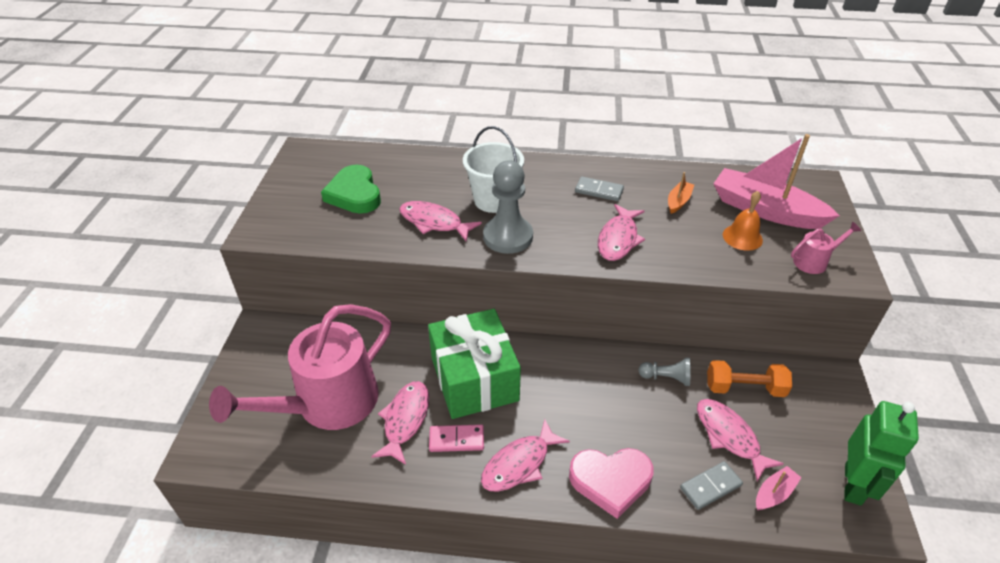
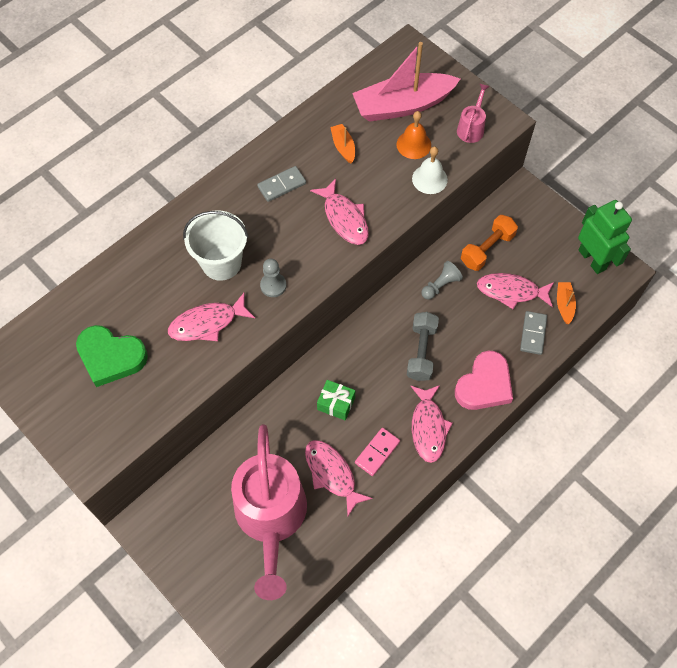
camera: 50 degrees left, 20 degrees up
green gift [428,309,521,419] -> green gift [317,380,355,420], size x0.43
grey pawn [483,160,533,254] -> grey pawn [260,259,286,297], size x0.54
pink boat [756,466,802,510] -> orange boat [557,282,576,324]
none -> grey dumbbell [407,312,439,381]
none -> white bell [412,146,448,194]

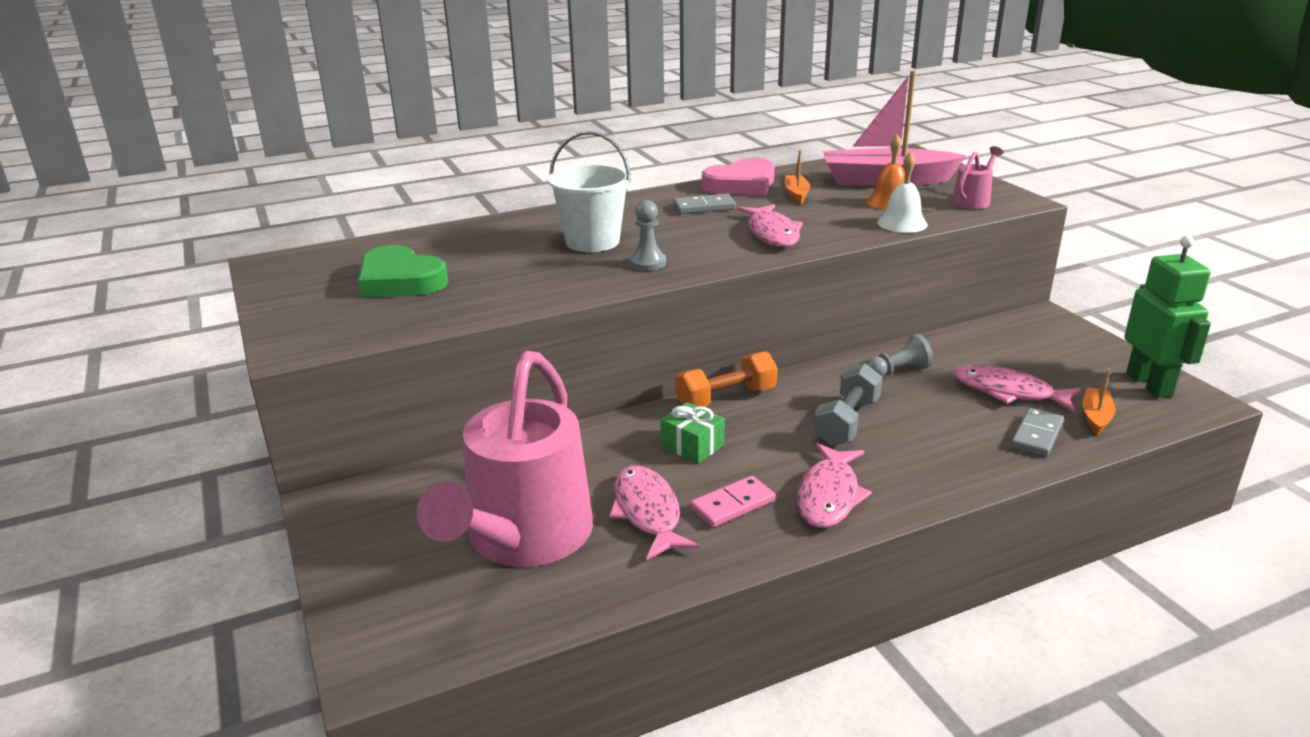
camera: 20 degrees right, 35 degrees down
pink fish [168,292,255,341] -> none
pink heart [455,351,513,410] -> pink heart moved to [702,158,775,195]
orange dumbbell [461,215,518,271] -> orange dumbbell moved to [675,351,777,407]

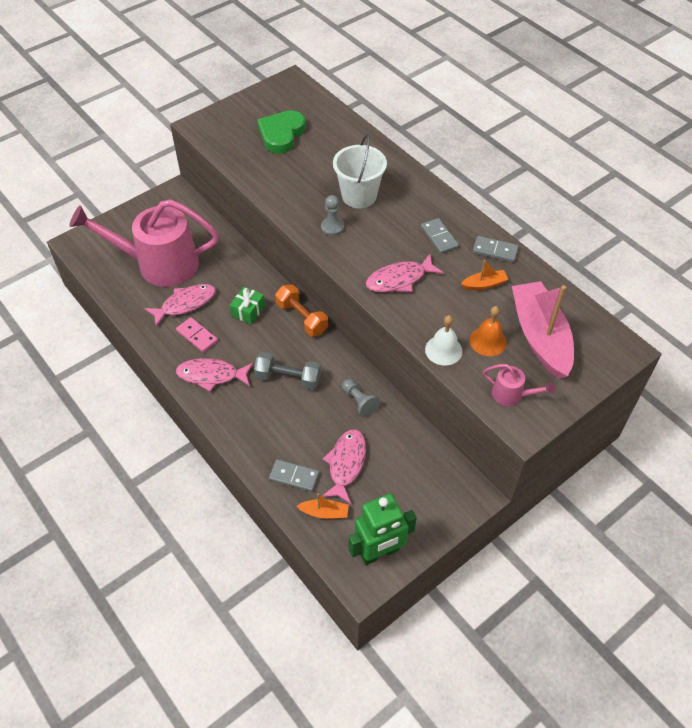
camera: 75 degrees right, 25 degrees up
pink heart [702,158,775,195] -> grey domino [473,236,519,262]

